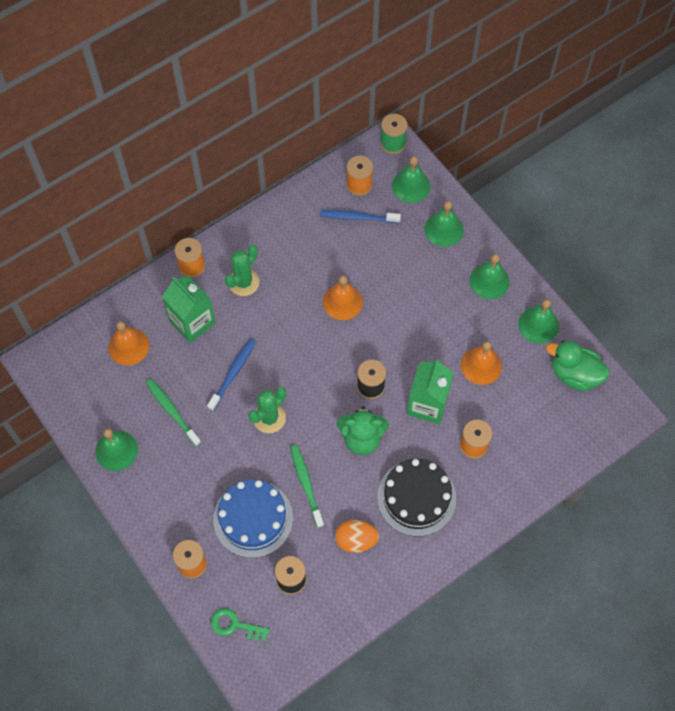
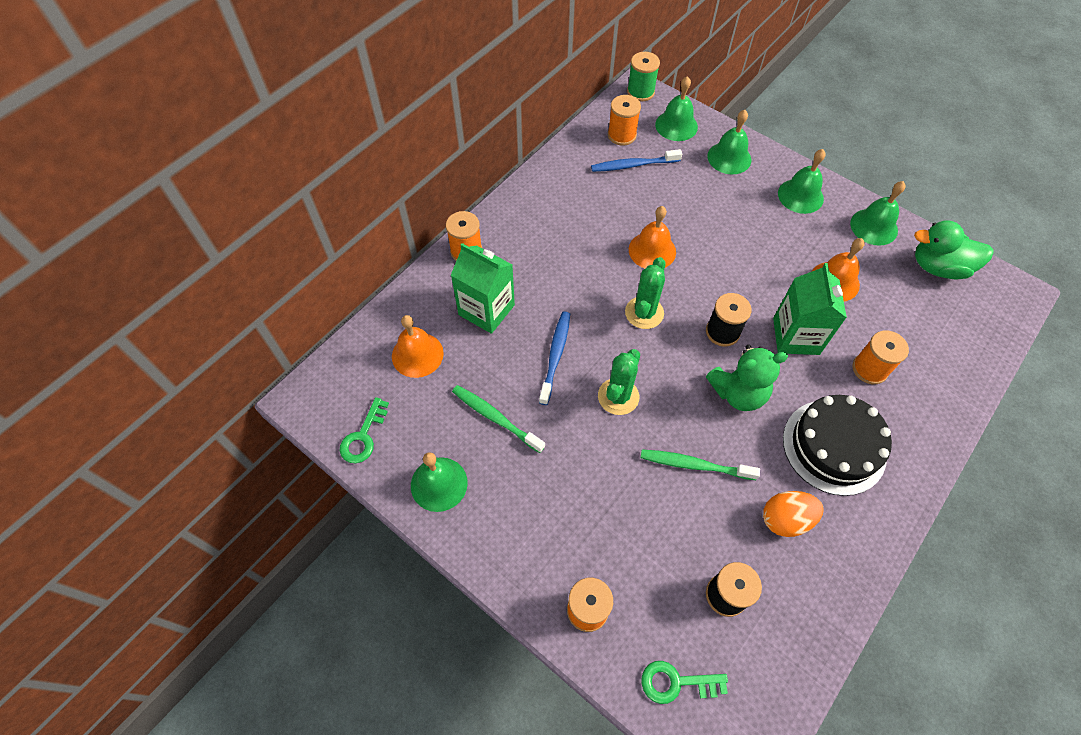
camera: 15 degrees left, 5 degrees down
blue cake [213,479,293,558] -> none
green cactus [225,245,259,296] -> green cactus moved to [625,257,666,329]
green toothbrush [290,445,324,528] -> green toothbrush turned 45 degrees counterclockwise [641,449,760,480]
none -> green key [340,397,389,463]

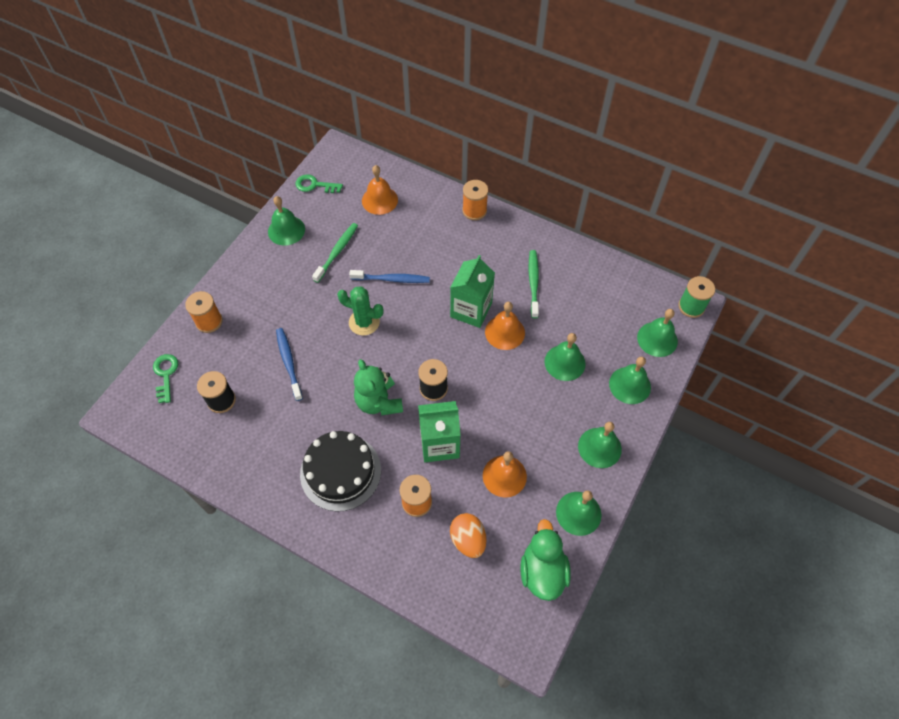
camera: 80 degrees right, 0 degrees up
green carton [451,243,515,334] -> green carton moved to [450,255,495,328]
blue toothbrush [591,149,682,172] -> blue toothbrush moved to [276,328,303,401]
orange spool [608,95,641,145] -> none
green cactus [625,257,666,329] -> none
green toothbrush [641,449,760,480] -> green toothbrush moved to [529,250,539,318]
orange egg [763,491,824,537] -> orange egg moved to [450,513,486,558]
none -> green bell [544,333,586,381]

